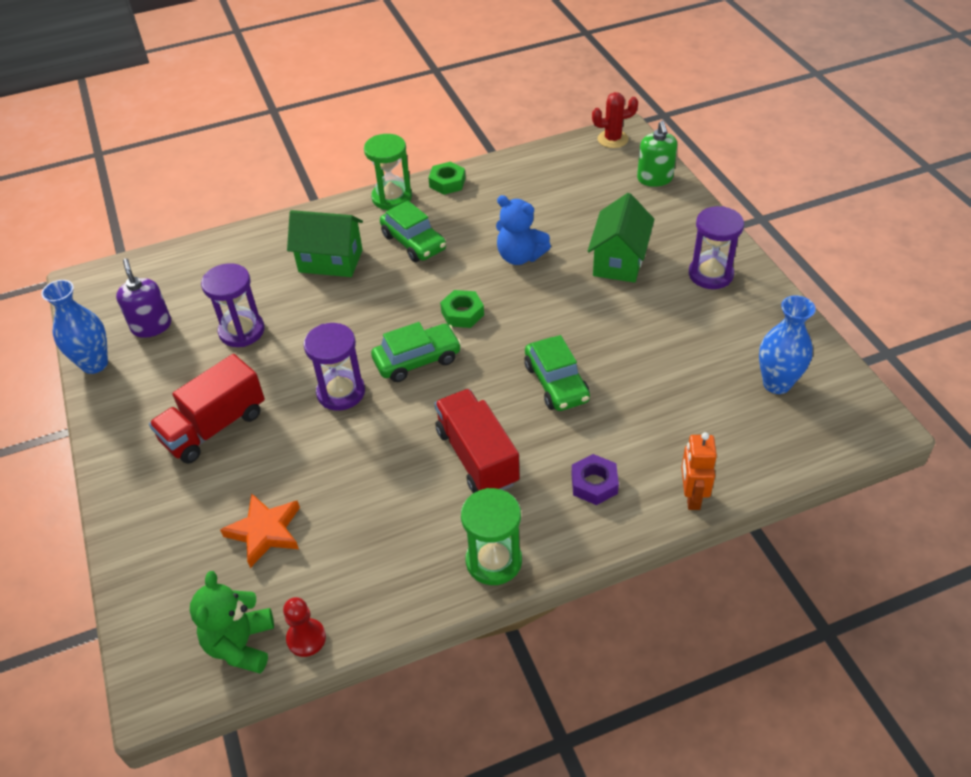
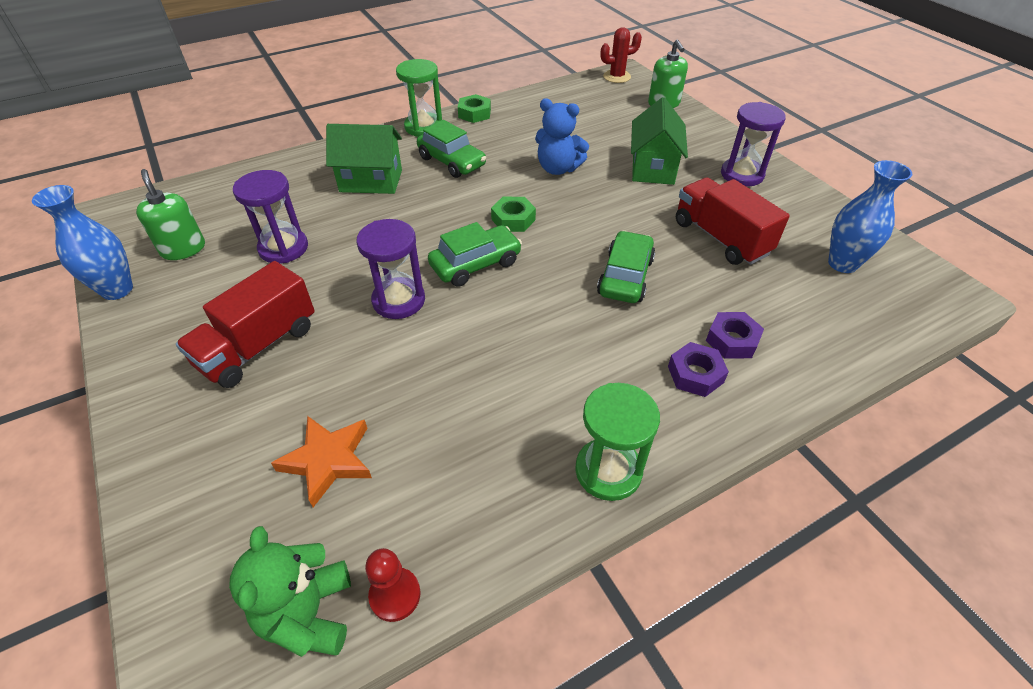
camera: 10 degrees left, 0 degrees up
purple soap dispenser [116,258,171,338] -> green soap dispenser [136,169,205,260]
red truck [434,389,519,493] -> red truck moved to [676,178,790,265]
green car [524,335,590,411] -> green car turned 135 degrees counterclockwise [597,231,655,303]
orange robot [681,432,717,510] -> none
none -> purple nut [706,312,764,359]

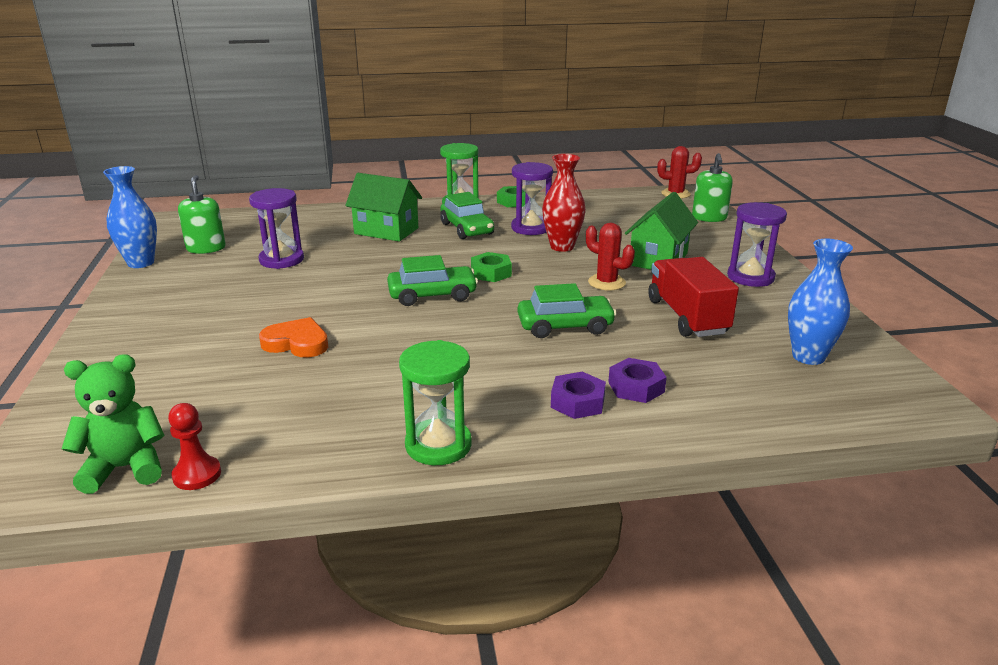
camera: 20 degrees right, 20 degrees down
red truck [176,261,315,388] -> none
green teddy bear [229,526,351,657] -> green teddy bear turned 60 degrees clockwise [62,354,164,494]
orange star [271,416,372,507] -> none
purple hourglass [356,219,425,319] -> purple hourglass moved to [511,162,553,235]
blue teddy bear [535,98,589,175] -> red vase [542,154,586,252]
green car [597,231,655,303] -> green car turned 45 degrees clockwise [518,283,617,338]
none -> orange heart [259,317,328,357]
none -> red cactus [586,223,635,290]

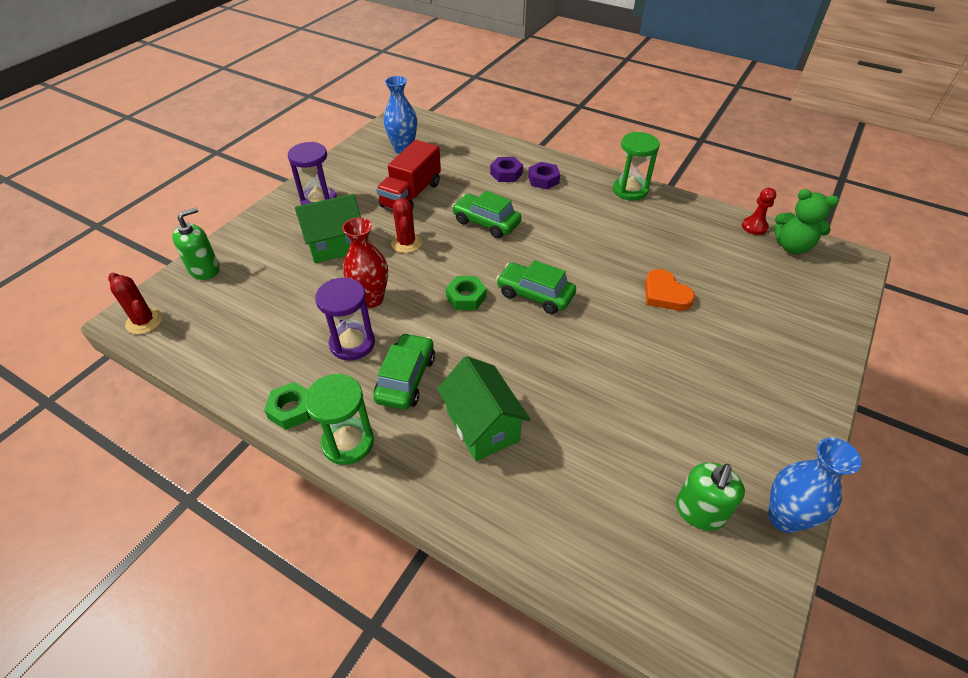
camera: 140 degrees left, 20 degrees up
purple hourglass [249,188,304,269] -> none

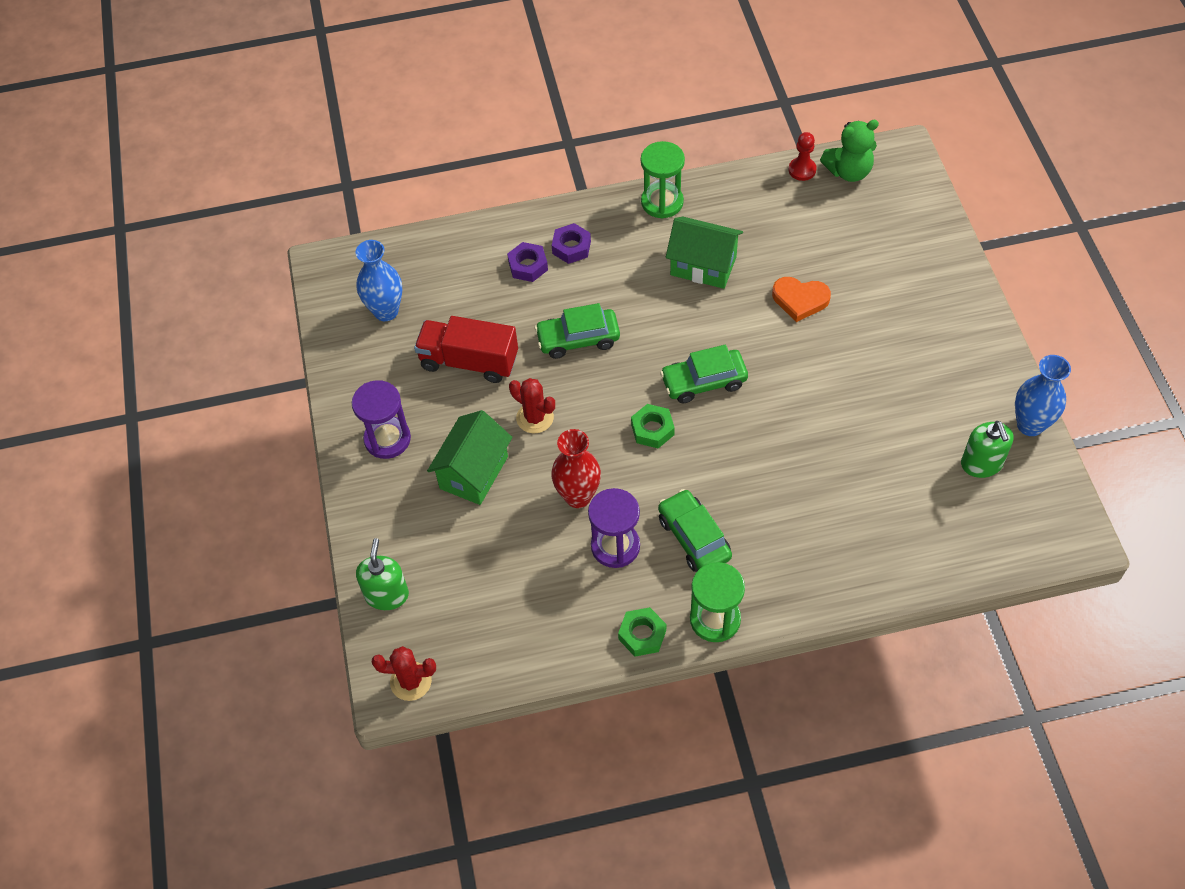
camera: 40 degrees left, 10 degrees up
red truck [376,140,441,211] -> red truck turned 120 degrees clockwise [414,316,518,383]
green house [437,356,530,461] -> green house moved to [666,217,743,289]

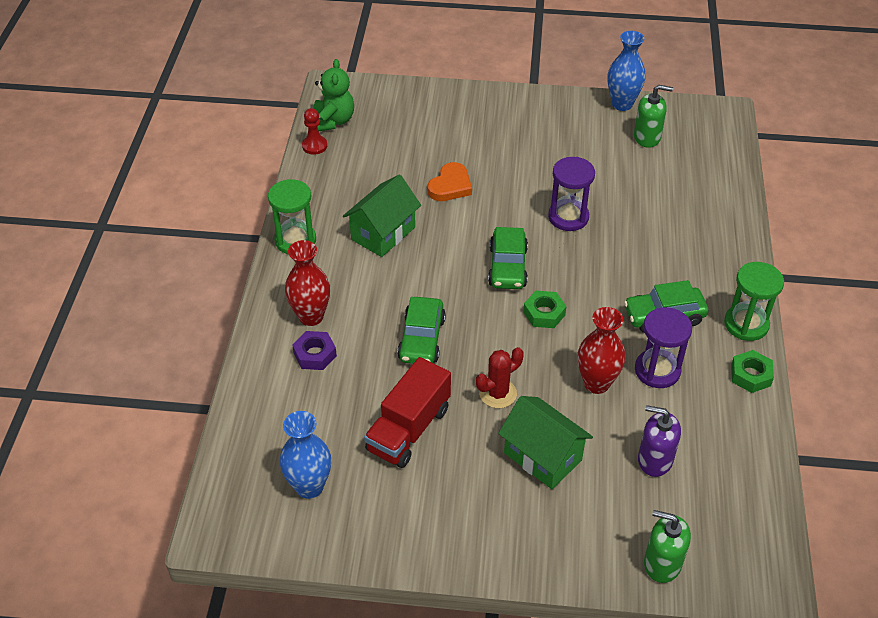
camera: 75 degrees left, 10 degrees down
purple hourglass [352,380,411,459] -> purple hourglass moved to [548,157,595,231]
red cactus [372,646,436,701] -> none
purple nut [552,223,591,264] -> red vase [285,240,330,326]
none -> purple soap dispenser [638,405,681,477]

